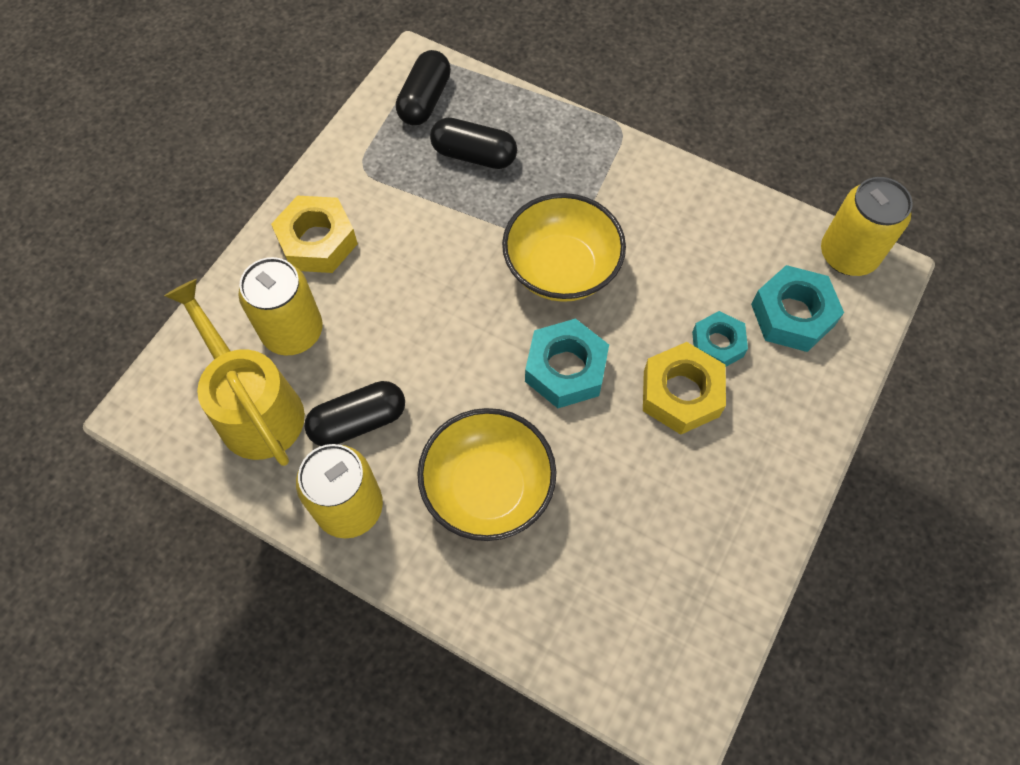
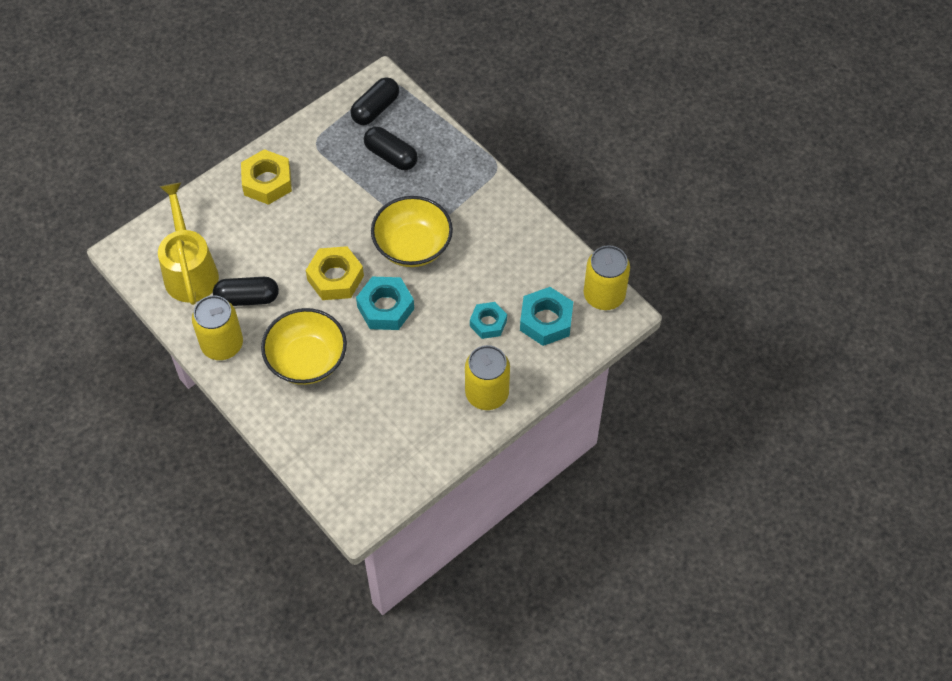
camera: 20 degrees right, 5 degrees down
yellow can [238,257,323,355] -> yellow can moved to [465,345,510,410]
yellow nut [643,342,726,435] -> yellow nut moved to [306,246,364,300]

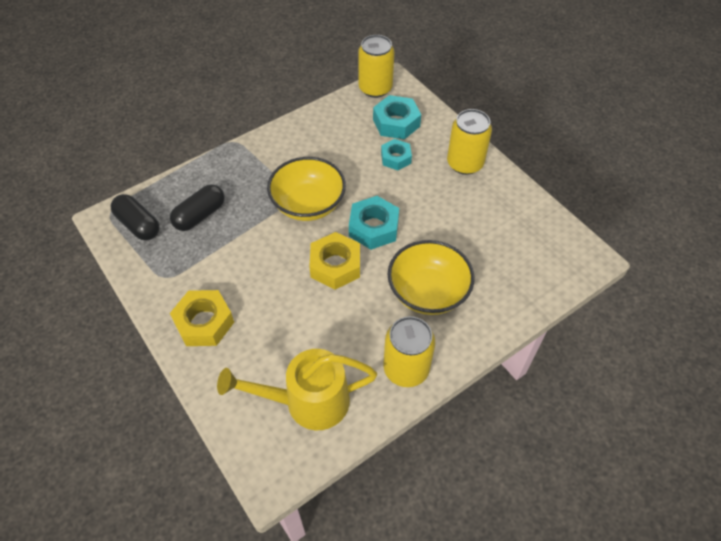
camera: 85 degrees left, 5 degrees down
black capsule [213,277,279,306] -> none

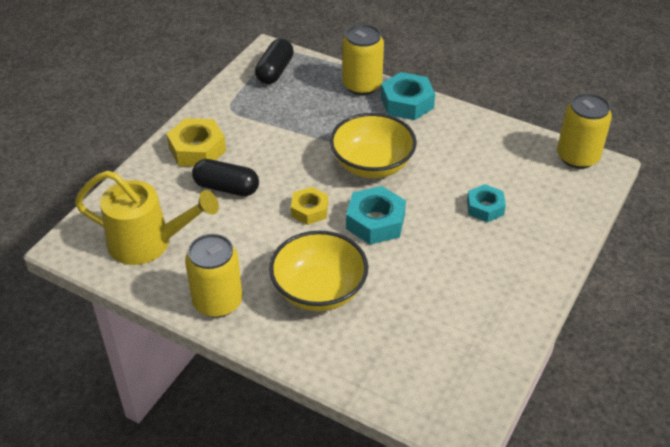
camera: 65 degrees right, 10 degrees down
black capsule [170,184,225,231] -> black capsule moved to [192,159,259,196]
yellow watering can [217,349,377,430] -> yellow watering can turned 135 degrees clockwise [75,170,219,265]
yellow nut [309,232,360,289] -> yellow nut [291,187,328,225], size x0.66
turquoise nut [373,95,421,139] -> turquoise nut moved to [381,72,435,120]
yellow can [447,109,492,175] -> yellow can moved to [342,24,384,95]

